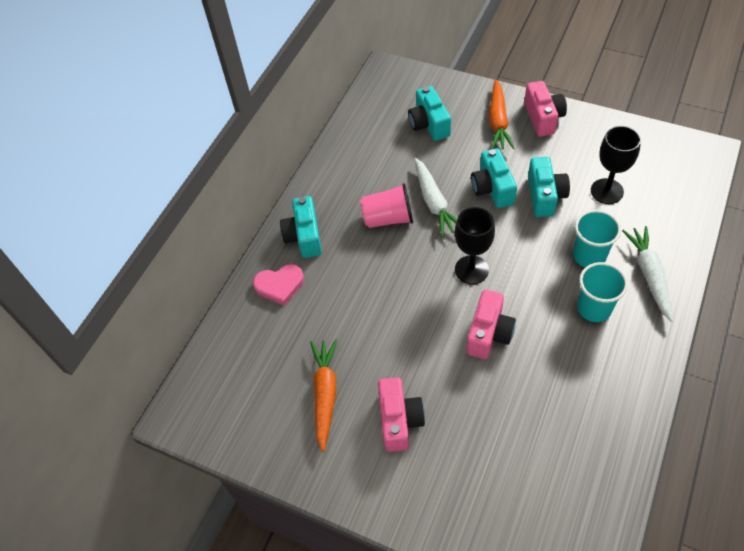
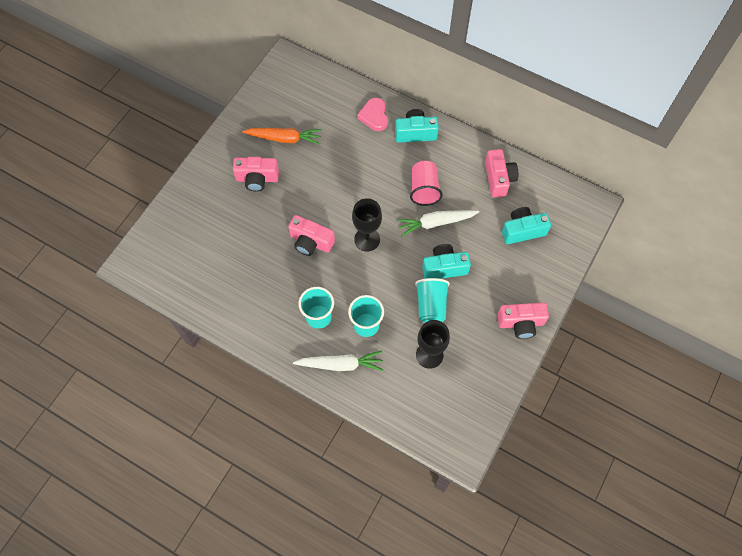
camera: 90 degrees right, 10 degrees up
orange carrot [489,79,515,150] -> none
turquoise camera [528,157,570,217] -> turquoise cup [415,278,450,323]
none -> pink camera [485,149,518,197]

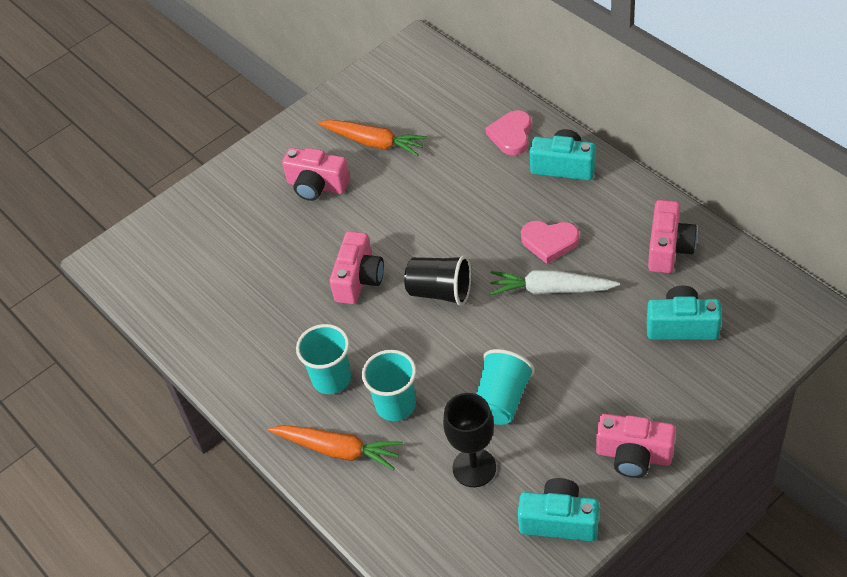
camera: 25 degrees right, 15 degrees down
pink camera [288,215,335,256] -> pink camera turned 120 degrees counterclockwise [330,231,384,304]
white carrot [293,351,383,371] -> orange carrot [268,425,403,470]
black goblet [352,198,382,251] -> black cup [404,255,471,306]
pink cup [410,161,443,206] -> pink heart [521,221,579,264]
turquoise camera [422,244,471,279] -> turquoise camera moved to [518,478,599,542]

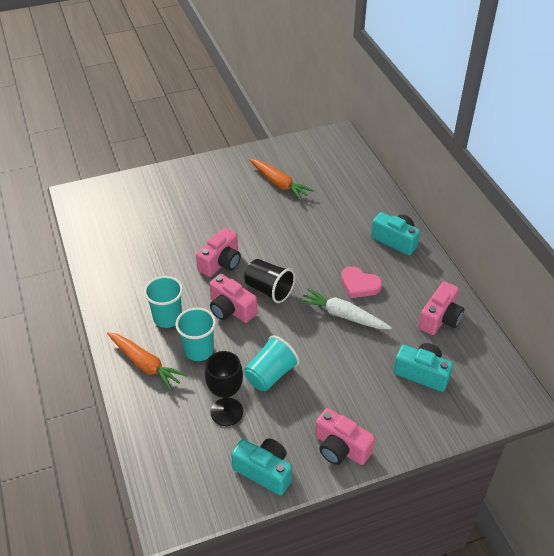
camera: 15 degrees right, 5 degrees down
pink camera [282,148,350,201] -> pink camera moved to [209,274,257,323]
pink heart [486,110,531,156] -> none

